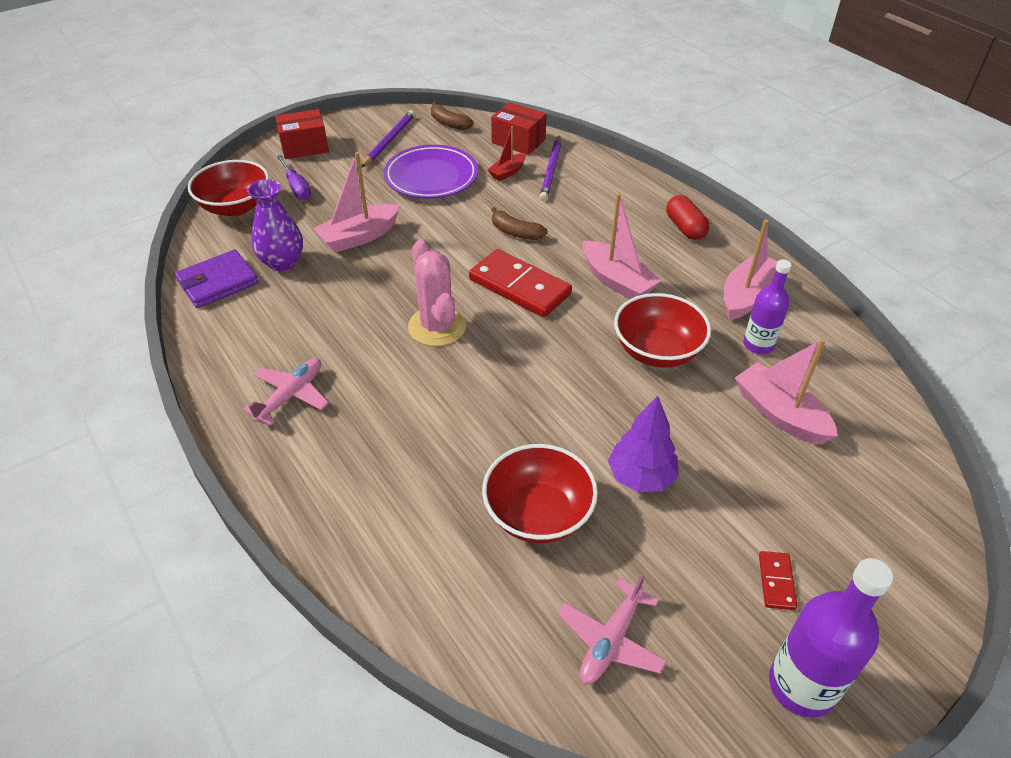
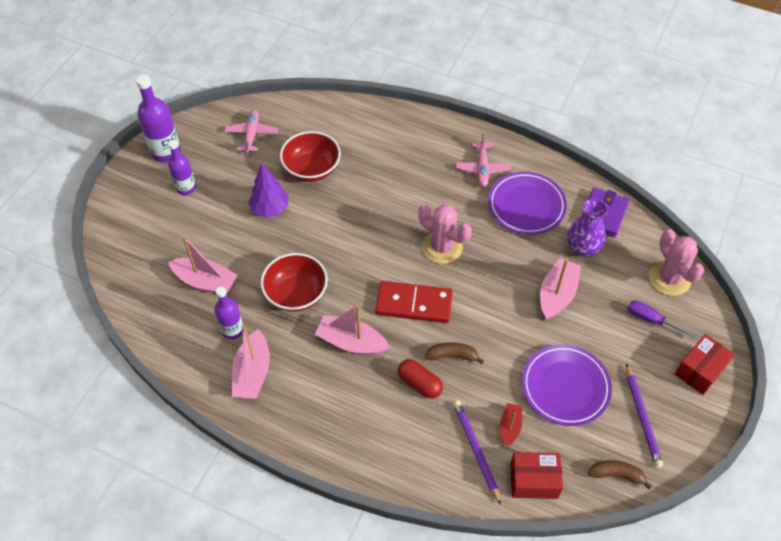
camera: 150 degrees right, 10 degrees up
red bowl [188,160,269,216] -> pink cactus [649,229,704,296]
red capsule [666,195,709,240] -> red capsule moved to [398,359,443,399]
red domino [759,551,797,610] -> purple bottle [168,140,196,195]
none -> purple plate [488,172,567,235]

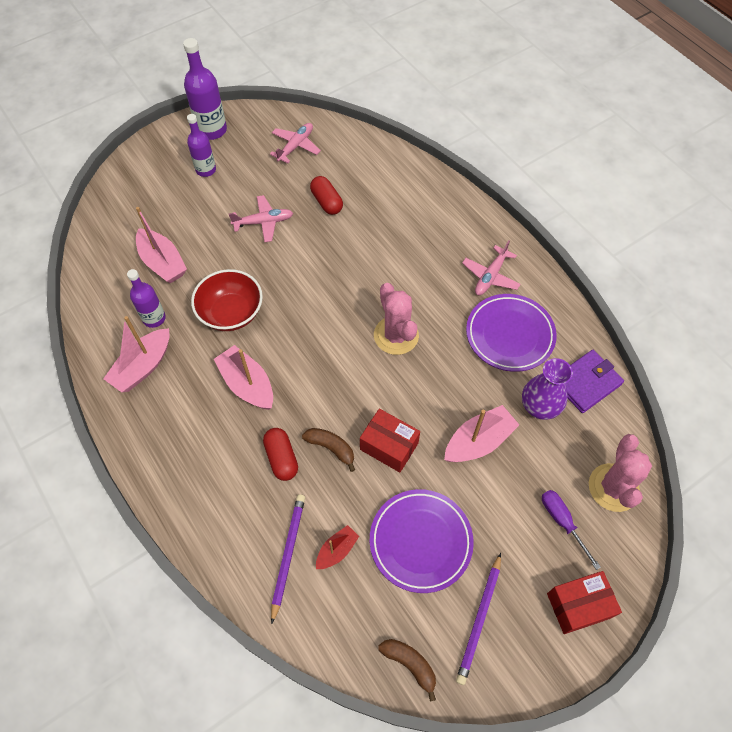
camera: 30 degrees right, 5 degrees up
purple tree [248,164,288,218] -> pink plane [229,195,293,242]
red bowl [280,131,341,182] -> red capsule [310,176,343,215]
red domino [375,281,453,323] -> none
red box [510,452,563,499] -> red box moved to [360,409,420,473]

